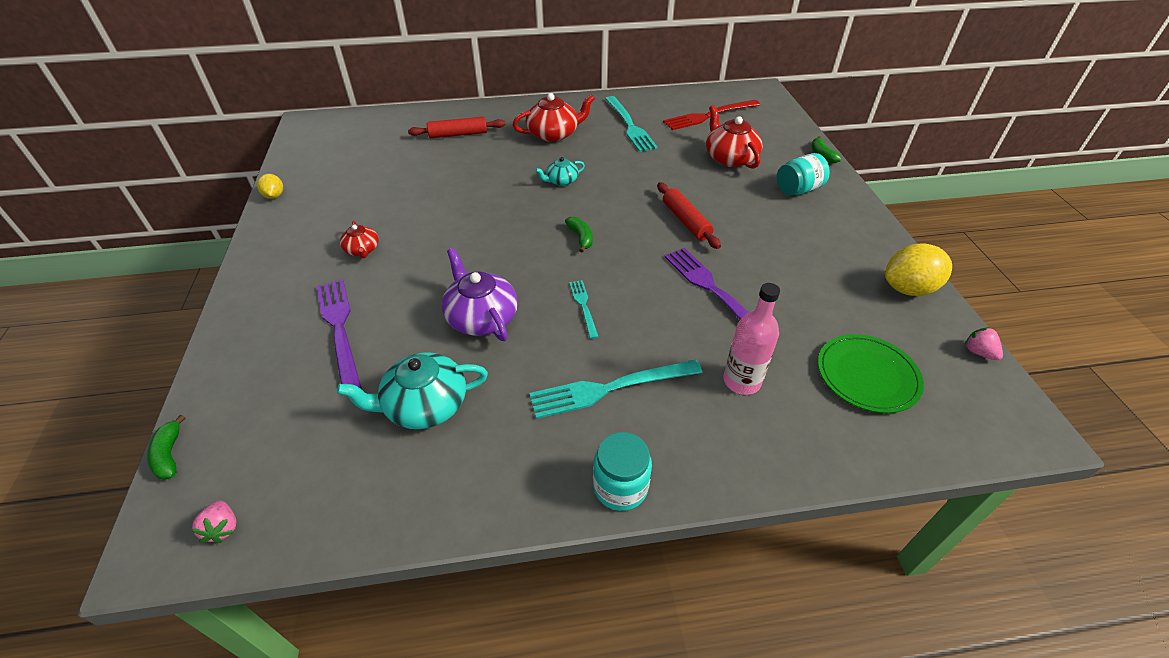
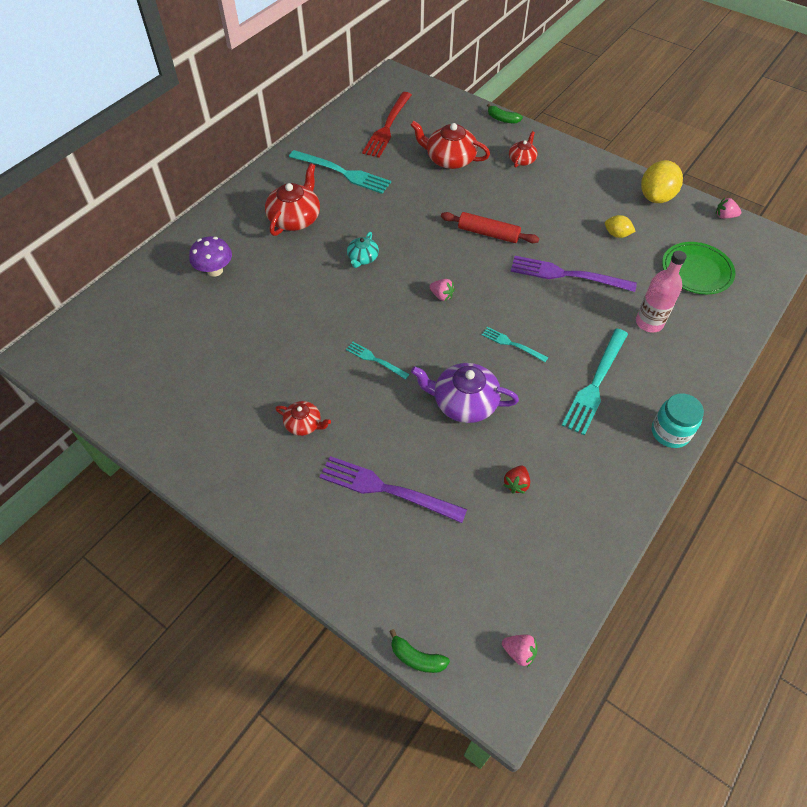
camera: 45 degrees left, 10 degrees up
yellow lemon [257,174,283,199] -> yellow lemon moved to [605,215,636,238]
turquoise teapot [337,352,488,429] -> red strawberry [504,465,530,494]
red rolling pin [408,117,505,138] -> purple mushroom [189,236,232,277]
green banana [565,217,593,253] -> pink strawberry [429,279,455,301]
turquoise jar [777,153,830,195] -> red teapot [509,131,538,167]
none -> turquoise fork [346,342,410,379]

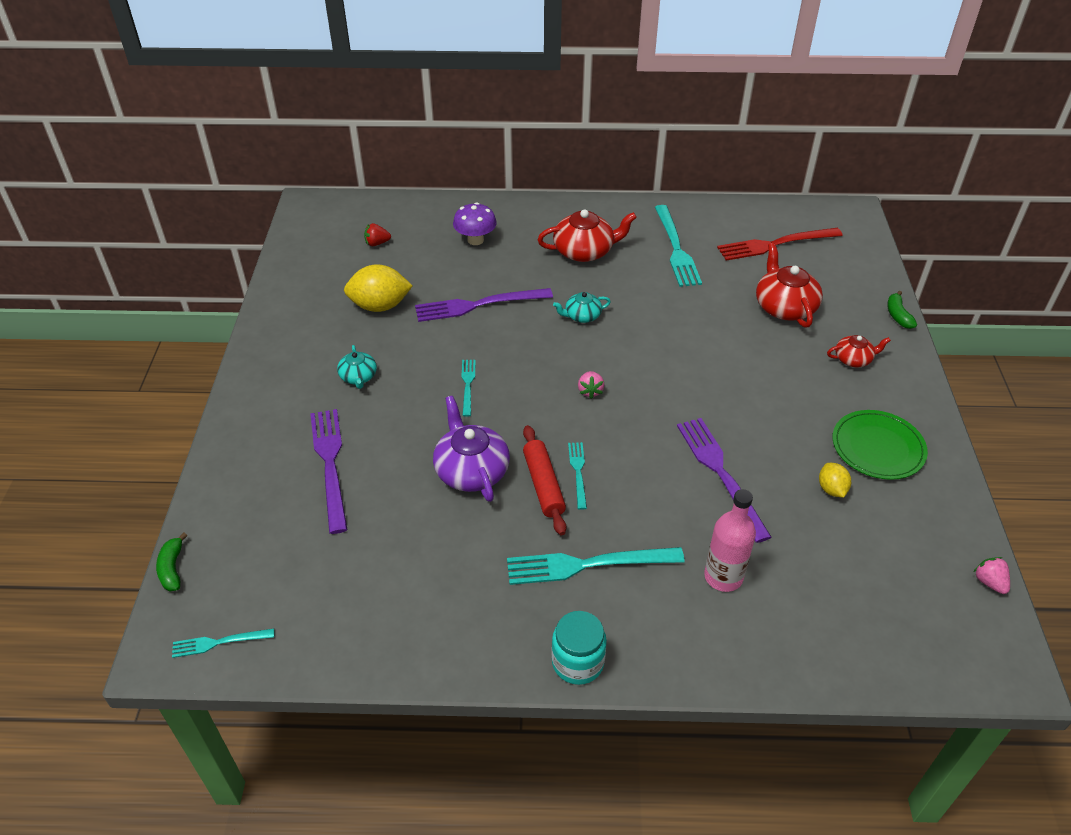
camera: 55 degrees right, 10 degrees down
red teapot [275,401,331,436] -> turquoise teapot [337,345,377,389]
red rolling pin [441,212,539,243] -> red rolling pin moved to [523,425,566,535]
pink strawberry [502,634,537,668] -> turquoise fork [172,628,274,658]
red strawberry [504,465,530,494] -> red strawberry moved to [364,223,391,246]
yellow lemon [641,160,683,203] -> yellow lemon moved to [344,264,413,312]
green plate [662,242,735,294] -> green plate moved to [832,410,928,480]
none -> purple fork [415,288,553,322]

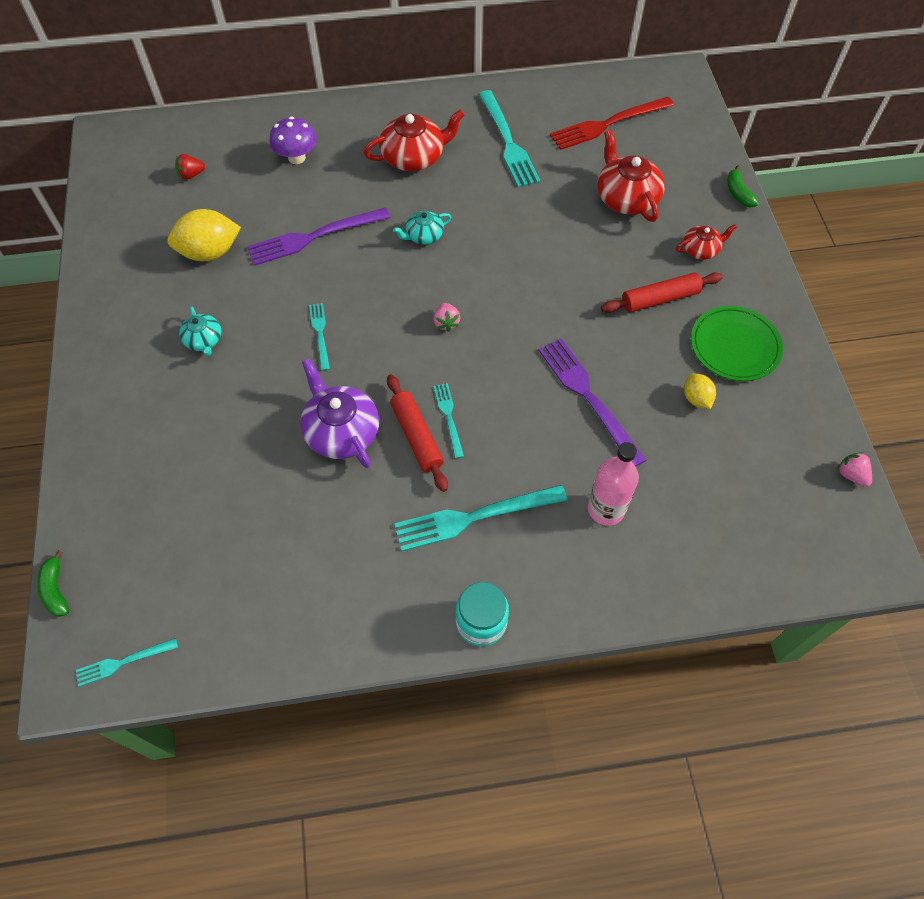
camera: 10 degrees left, 15 degrees up
purple fork [310,409,348,534] -> none
none -> red rolling pin [601,272,723,313]

